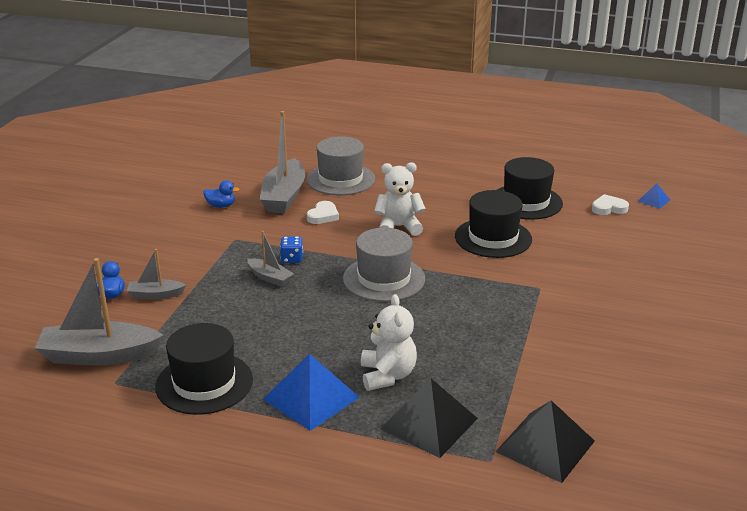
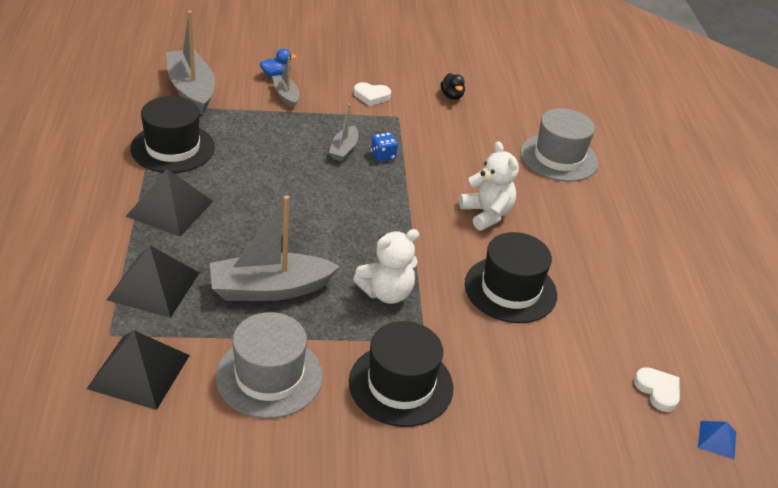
camera: 65 degrees right, 10 degrees up
blue duck [203,180,239,208] -> black duck [440,73,465,100]
grey boat [260,111,305,213] -> grey boat moved to [210,195,340,301]
blue pyramid [263,354,360,431] -> black pyramid [126,169,214,237]
white heart [307,201,339,224] -> white heart moved to [354,82,391,106]
grey hat [343,228,425,302] -> grey hat moved to [216,312,323,419]
white teddy bear [361,294,417,391] -> white teddy bear moved to [353,229,419,304]
black hat [497,157,563,220] -> black hat moved to [349,321,453,427]

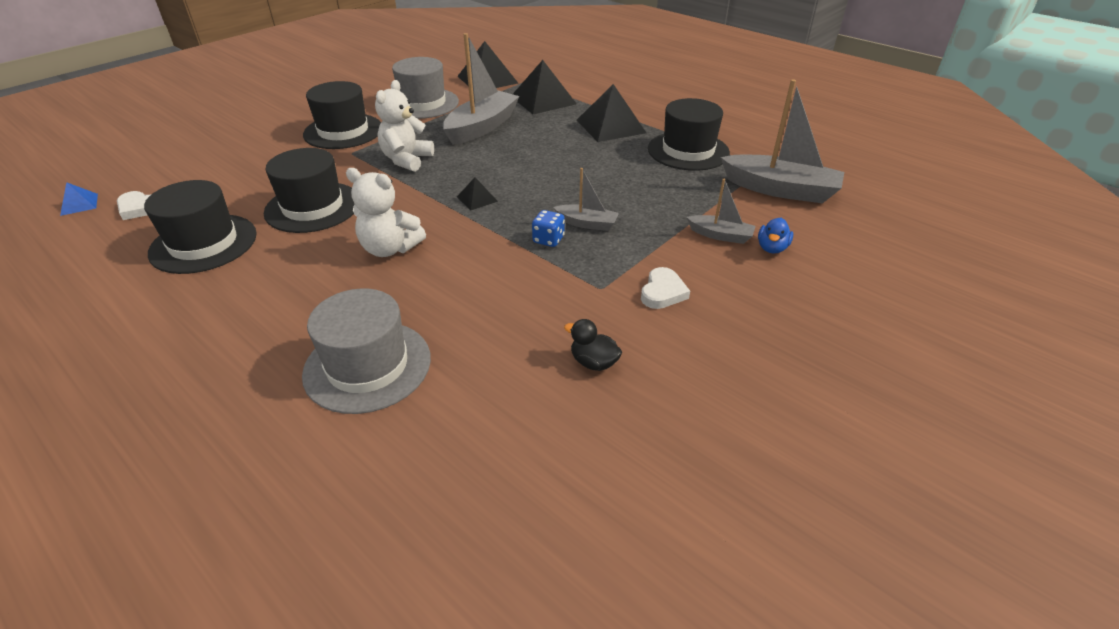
camera: 140 degrees right, 0 degrees up
grey boat [329,103,358,161] -> grey boat turned 135 degrees clockwise [553,168,619,231]
white heart [354,82,391,106] -> white heart turned 150 degrees clockwise [641,267,690,309]
none -> black hat [144,180,257,274]
none -> black pyramid [457,177,498,210]

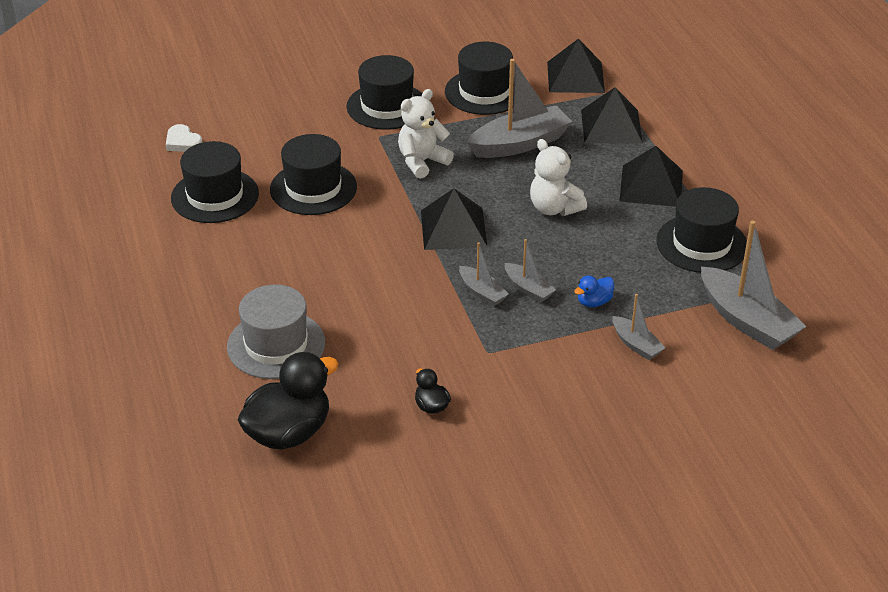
camera: 30 degrees right, 0 degrees up
blue pyramid [60,182,98,216] -> none
white teddy bear [346,168,426,257] -> white teddy bear moved to [530,139,587,216]
grey hat [392,57,459,119] -> black hat [445,42,514,115]
black pyramid [457,177,498,210] -> black pyramid [421,188,488,250], size x2.07
blue dice [532,210,565,247] -> grey boat [459,242,509,307]
white heart [641,267,690,309] -> none
blue duck [758,218,793,254] -> blue duck moved to [574,275,614,307]
none -> black duck [237,352,339,450]

